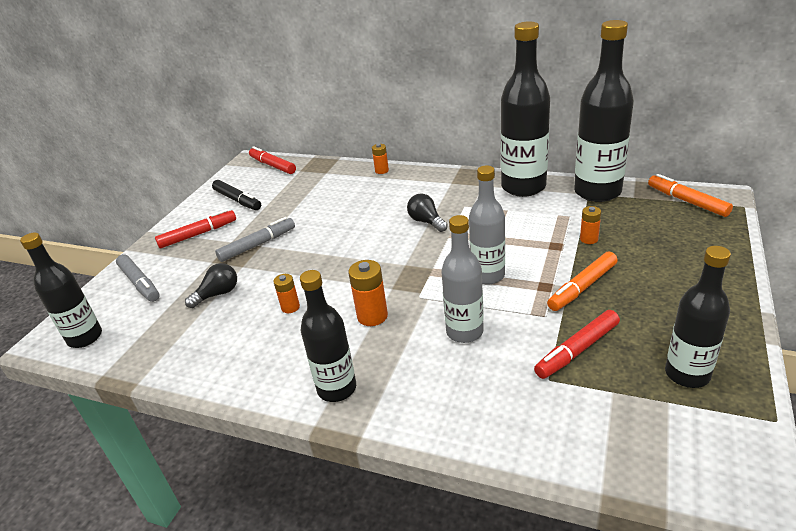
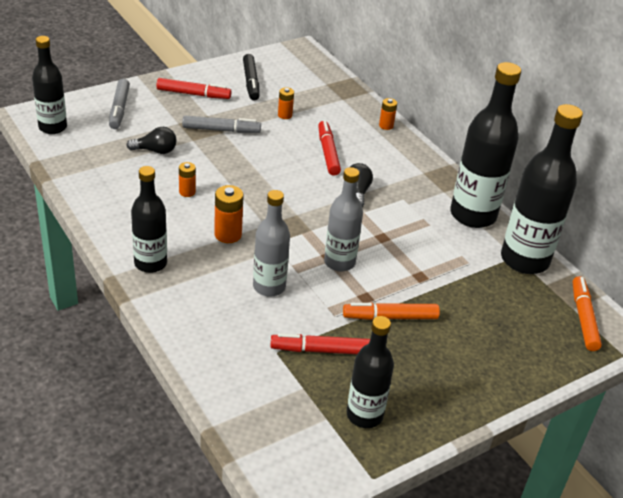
camera: 30 degrees right, 5 degrees up
red marker [249,146,296,174] -> red marker moved to [318,120,341,176]
orange battery [580,206,601,244] -> orange battery moved to [278,87,294,119]

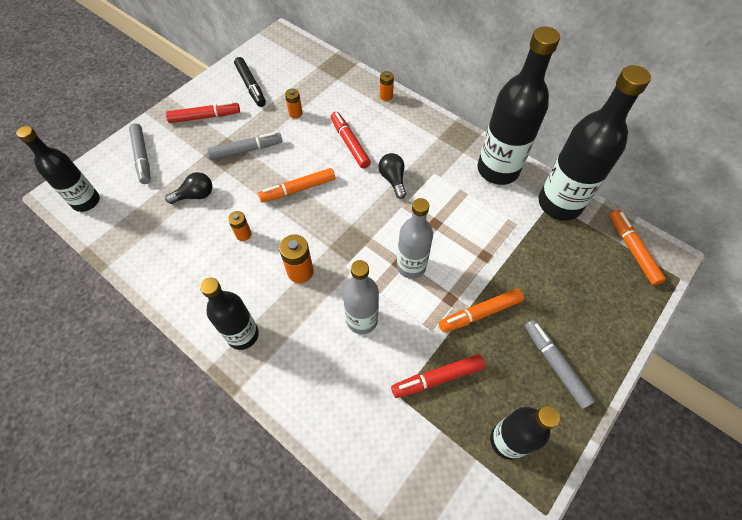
camera: 15 degrees left, 20 degrees up
none -> orange marker [258,168,335,202]
none -> grey marker [525,320,596,409]

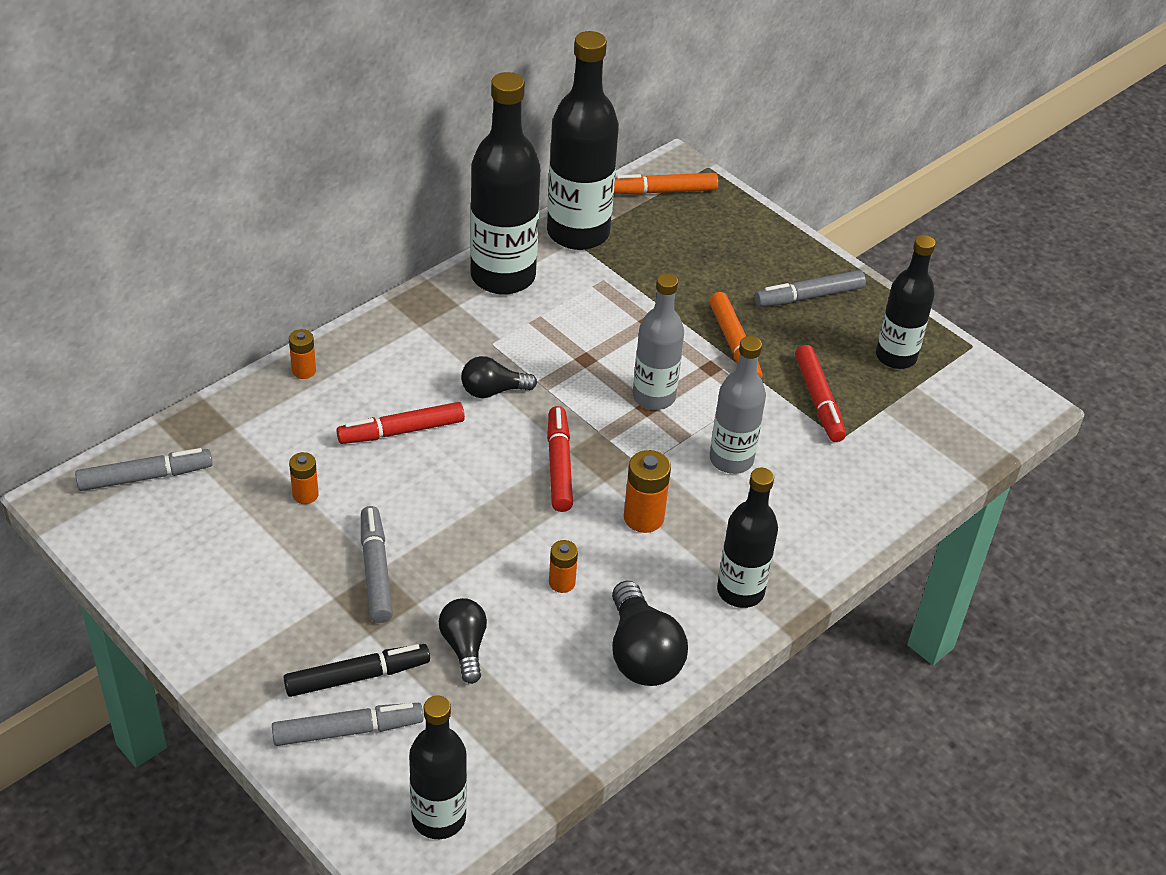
camera: 85 degrees left, 15 degrees down
red marker [166,102,240,123] -> red marker moved to [547,406,573,512]
black marker [234,57,266,107] -> black marker moved to [284,644,430,697]
orange marker [258,168,335,202] -> none
none -> grey marker [75,448,213,491]
none -> black light bulb [612,581,688,686]

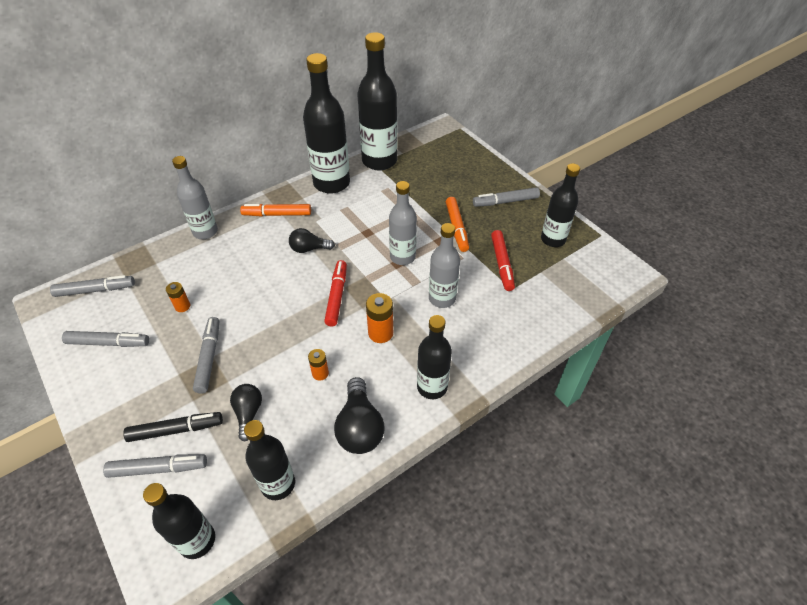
camera: 10 degrees right, 5 degrees up
orange battery [289,329,316,379] -> grey bottle [172,156,218,239]
red marker [336,402,465,444] -> none
orange marker [614,173,718,195] -> orange marker moved to [240,204,311,216]
none -> grey marker [62,331,149,347]
none -> black bottle [244,420,295,500]

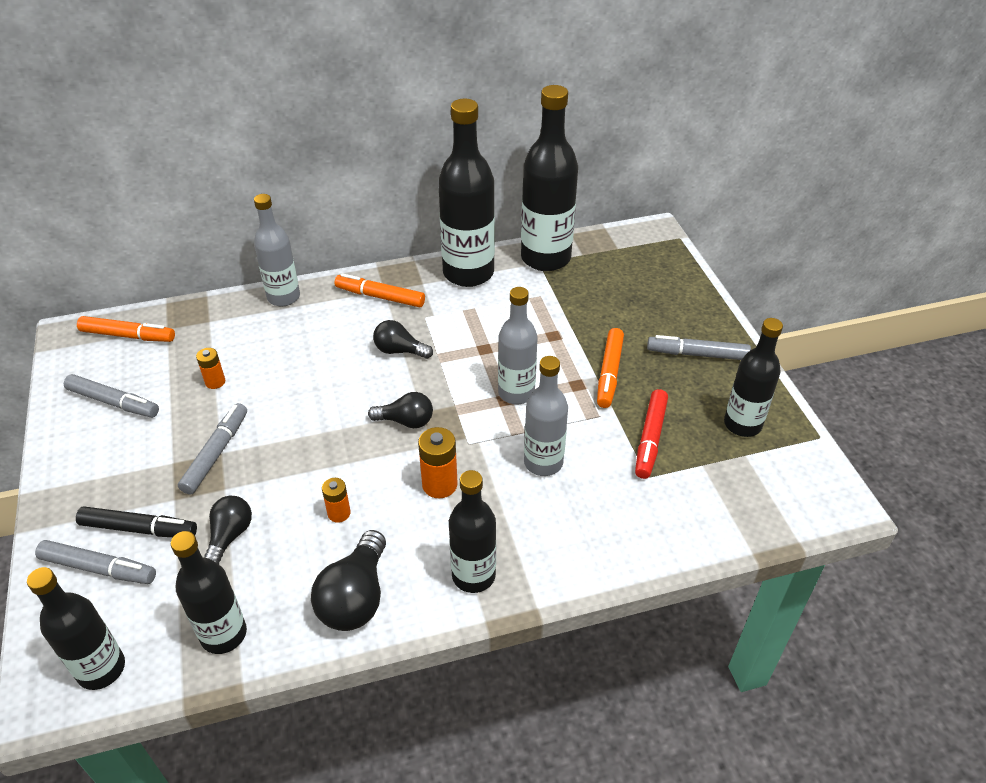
camera: 20 degrees right, 5 degrees down
grey marker [50,275,135,297] -> orange marker [77,316,175,342]
red marker [324,260,347,326] -> black light bulb [368,392,433,428]

